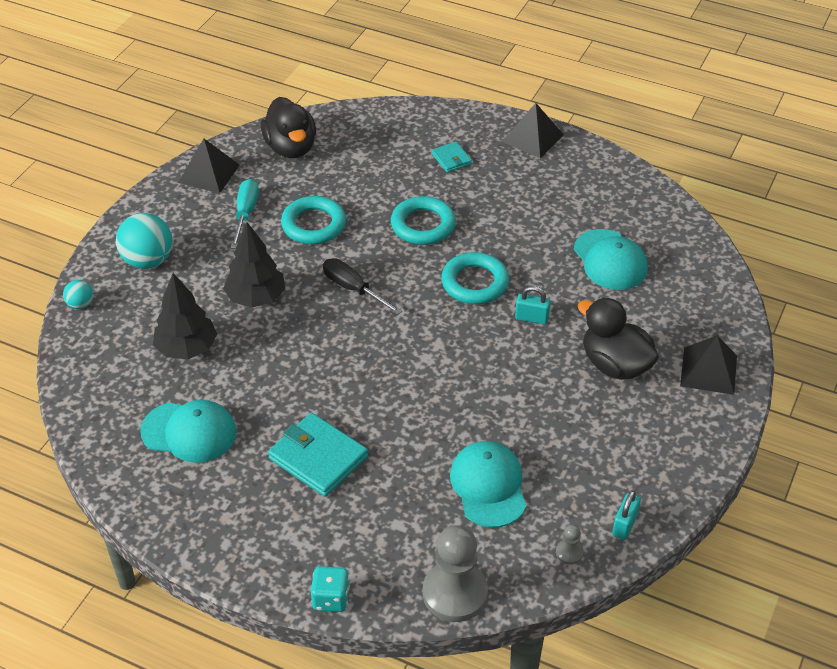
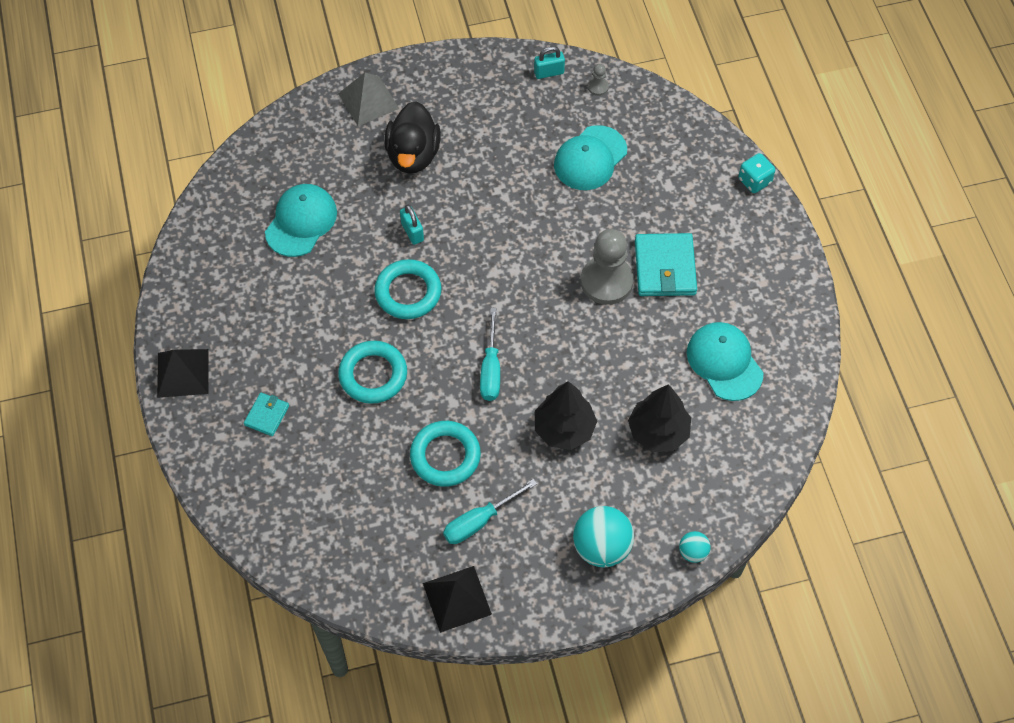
camera: 130 degrees left, 15 degrees up
black duck [261,97,316,158] -> none
black screwdriver [323,258,402,314] -> turquoise screwdriver [480,308,500,401]
grey pawn [423,525,488,622] -> grey pawn moved to [581,229,634,305]
black pyramid [680,336,737,395] -> grey pyramid [338,73,399,126]

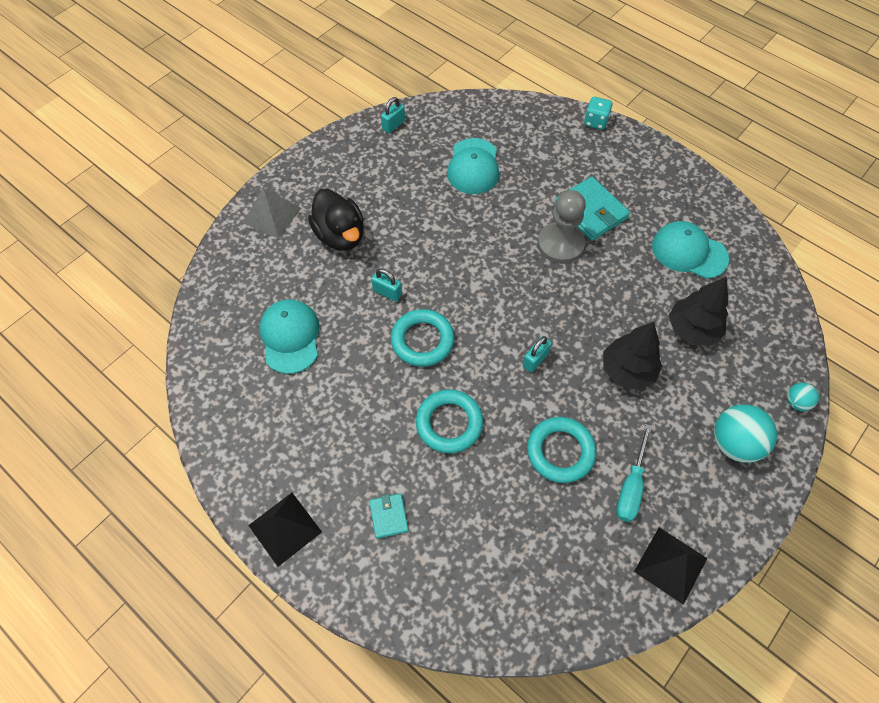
camera: 35 degrees left, 0 degrees up
turquoise screwdriver [480,308,500,401] -> turquoise padlock [523,336,552,372]
grey pawn [588,64,609,96] -> none

